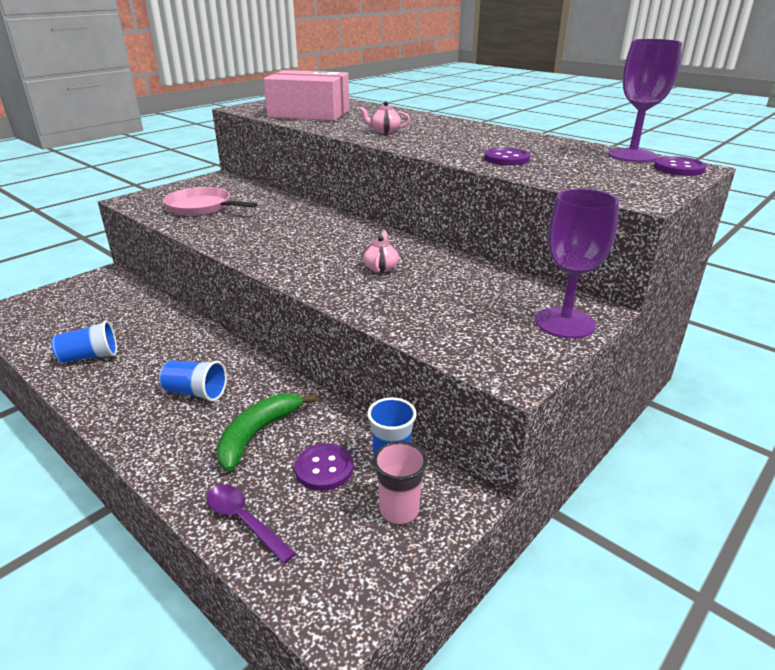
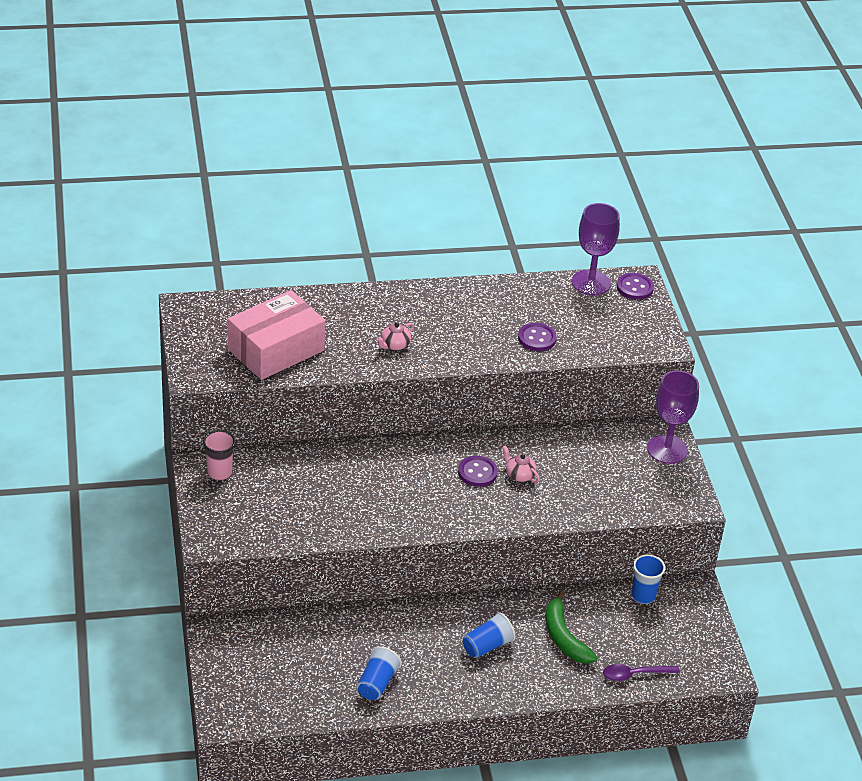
camera: 55 degrees left, 10 degrees up
pink pan [164,187,258,216] -> none
purple button [295,444,354,491] -> purple button moved to [458,456,498,487]
pink cup [373,441,428,525] -> pink cup moved to [203,430,236,480]

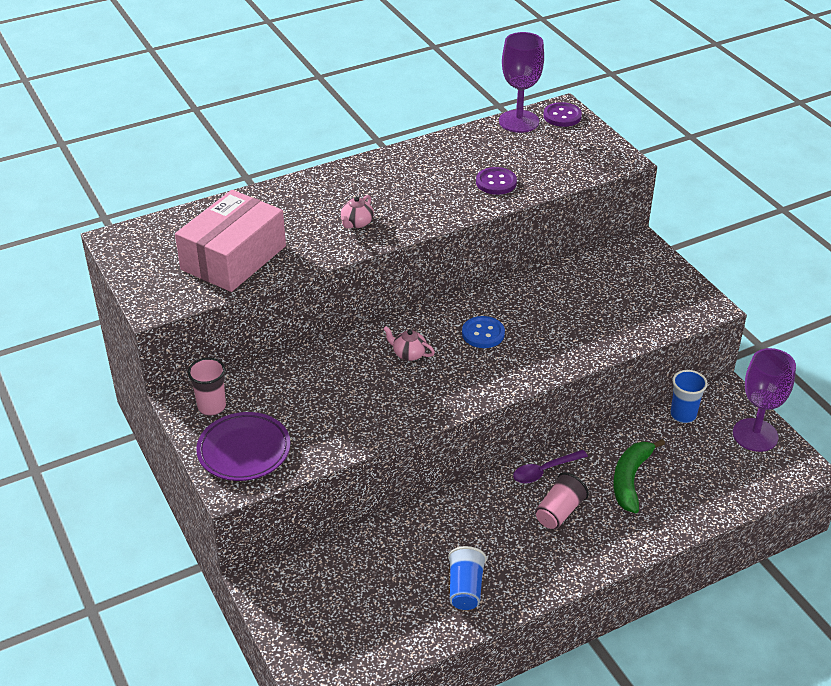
camera: 15 degrees left, 0 degrees up
purple button [458,456,498,487] -> blue button [462,316,505,348]
blue cup [463,612,516,658] -> pink cup [535,472,589,529]
pink teapot [502,446,540,483] -> pink teapot moved to [383,326,435,361]
green banana [545,590,598,664] -> green banana turned 60 degrees clockwise [613,439,665,513]
purple spoon [603,664,680,681] -> purple spoon moved to [513,450,588,484]
purple goblet [647,370,699,464] -> purple goblet moved to [733,348,796,452]
none -> purple plate [196,412,290,481]

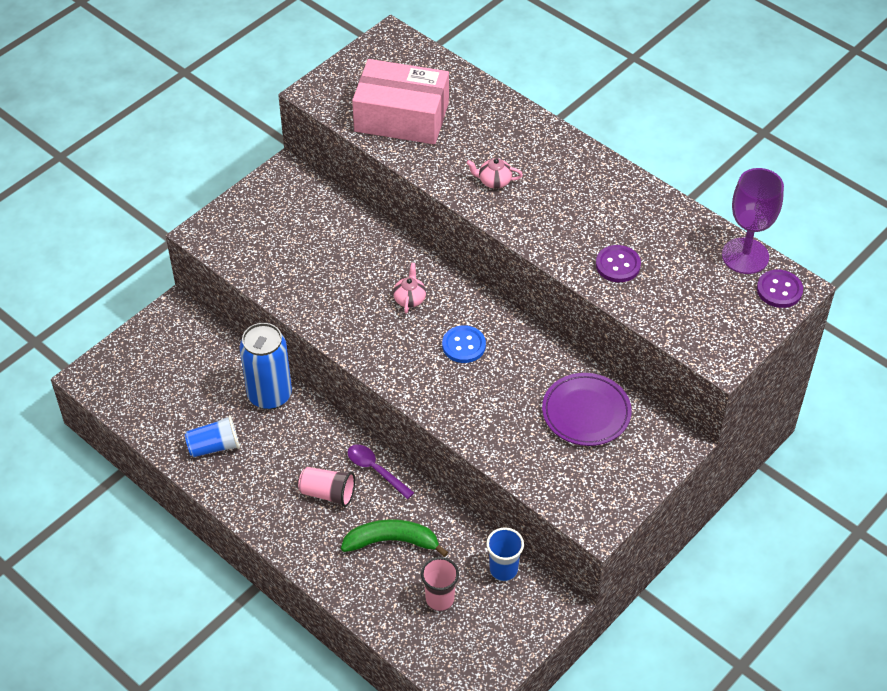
camera: 70 degrees right, 10 degrees up
pink cup [188,358,226,416] -> pink cup moved to [421,557,459,611]
purple plate [196,412,290,481] -> purple plate moved to [542,373,632,446]
purple goblet [733,348,796,452] -> none
none -> blue can [240,323,292,410]

